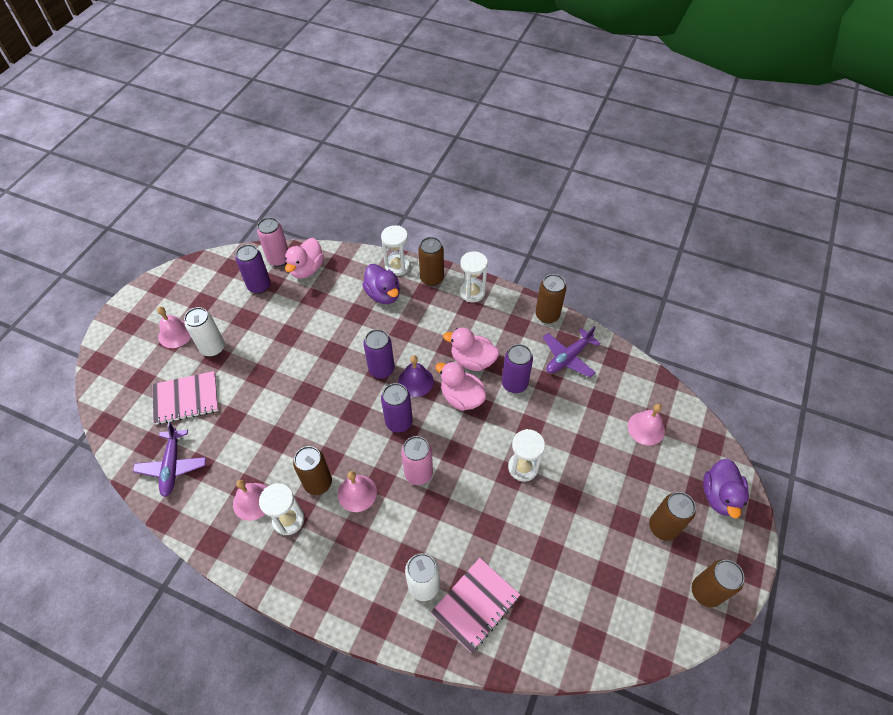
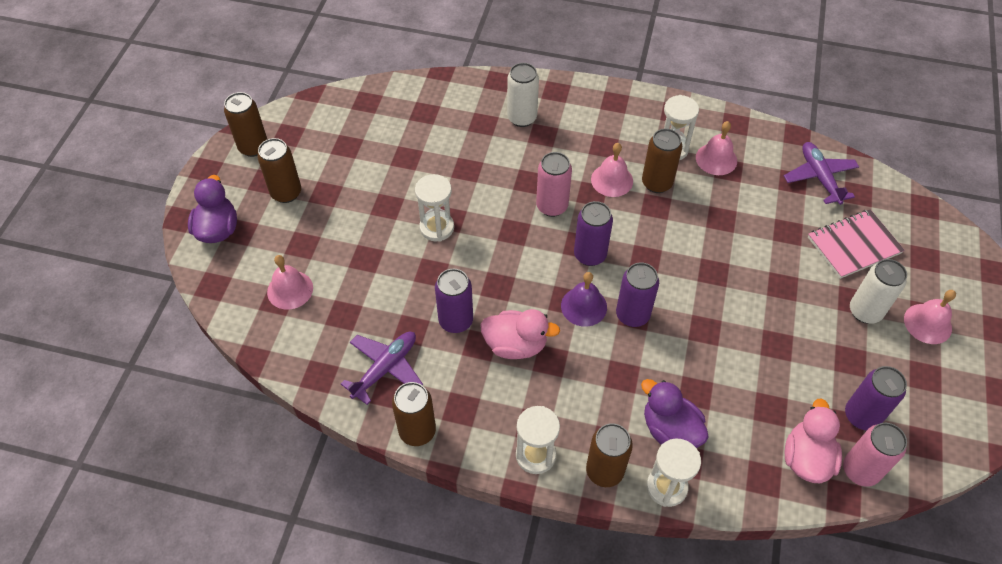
camera: 170 degrees right, 0 degrees up
pink notebook [431,558,520,653] -> none
pink duck [435,361,487,411] -> none

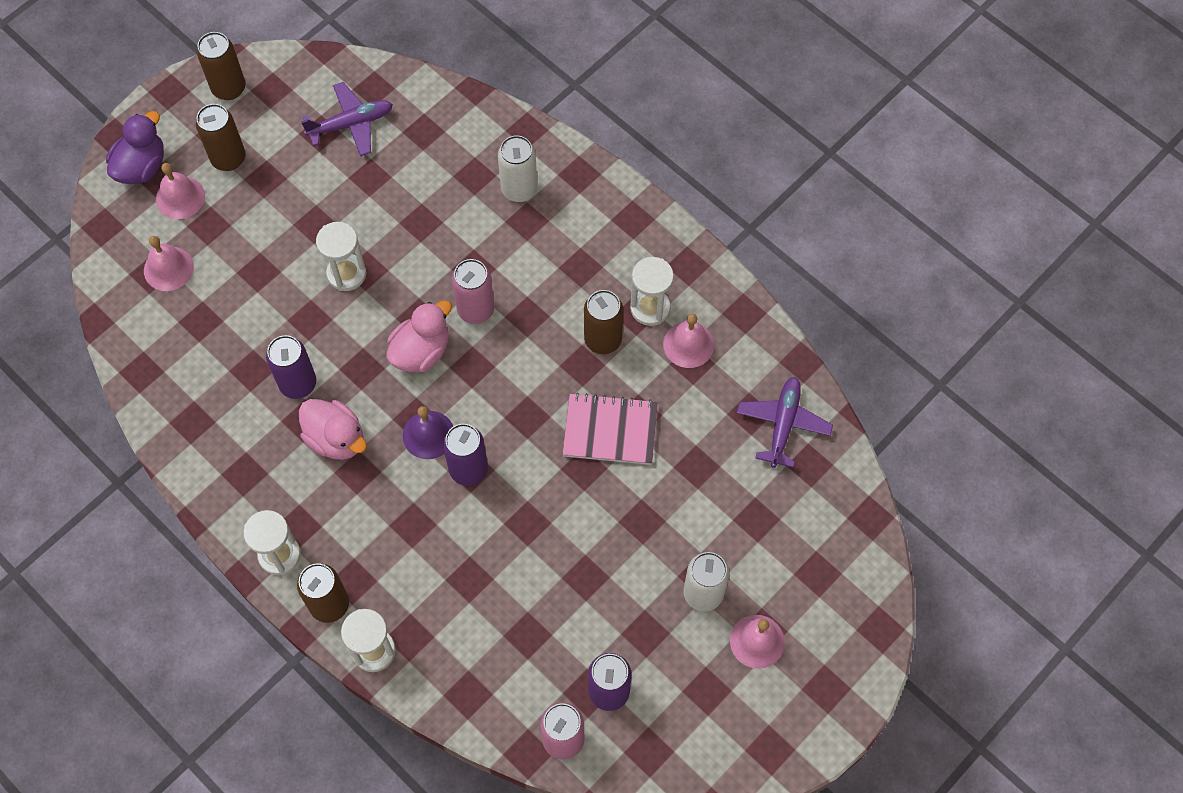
camera: 30 degrees right, 10 degrees up
purple plane [341,332,423,405] -> purple plane moved to [301,82,393,156]
brown can [392,382,436,446] -> none
purple can [574,201,613,266] -> none
pink bell [591,143,633,197] -> pink bell moved to [156,163,205,219]
purple duck [641,379,709,448] -> none
pink duck [785,399,842,483] -> pink duck moved to [387,300,452,372]
pink notebook [808,209,905,279] -> pink notebook moved to [562,393,658,465]

